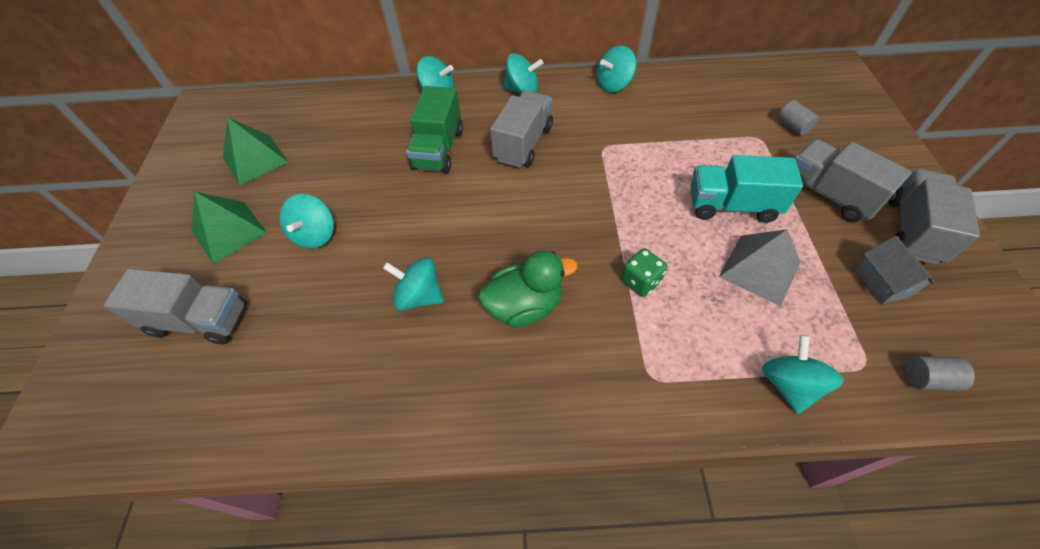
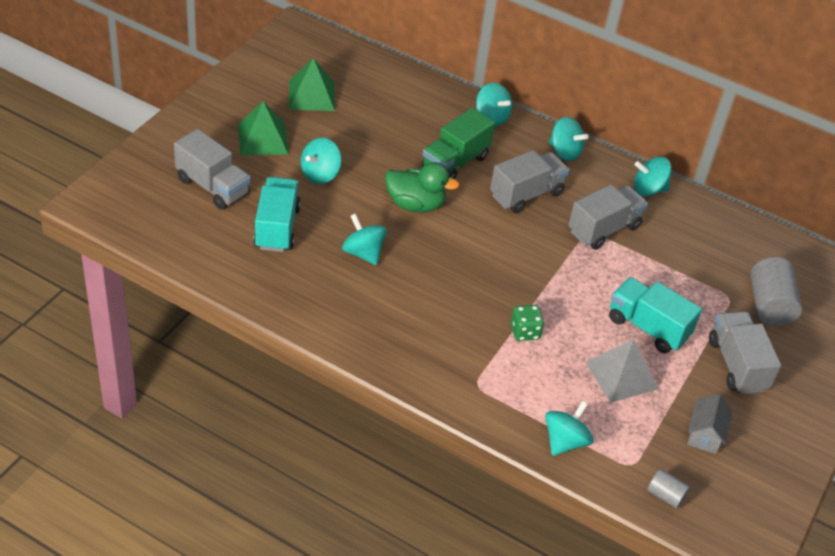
camera: 25 degrees right, 10 degrees down
green duck [478,250,578,327] -> green duck moved to [385,162,459,213]
grey cylinder [778,100,819,136] -> grey cylinder [750,257,802,326], size x1.88
grey truck [888,169,980,265] -> grey truck moved to [568,185,648,250]
none -> turquoise truck [253,177,301,252]

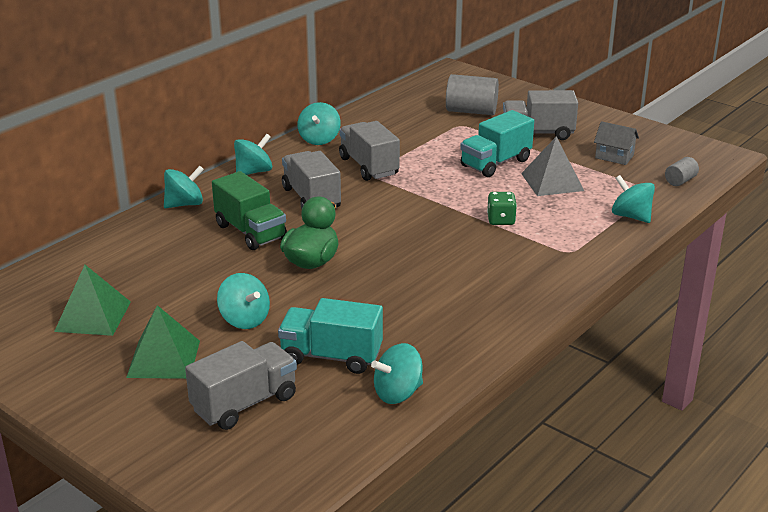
camera: 75 degrees left, 15 degrees down
turquoise spinning top [342,213,387,265] -> turquoise spinning top moved to [371,343,423,404]

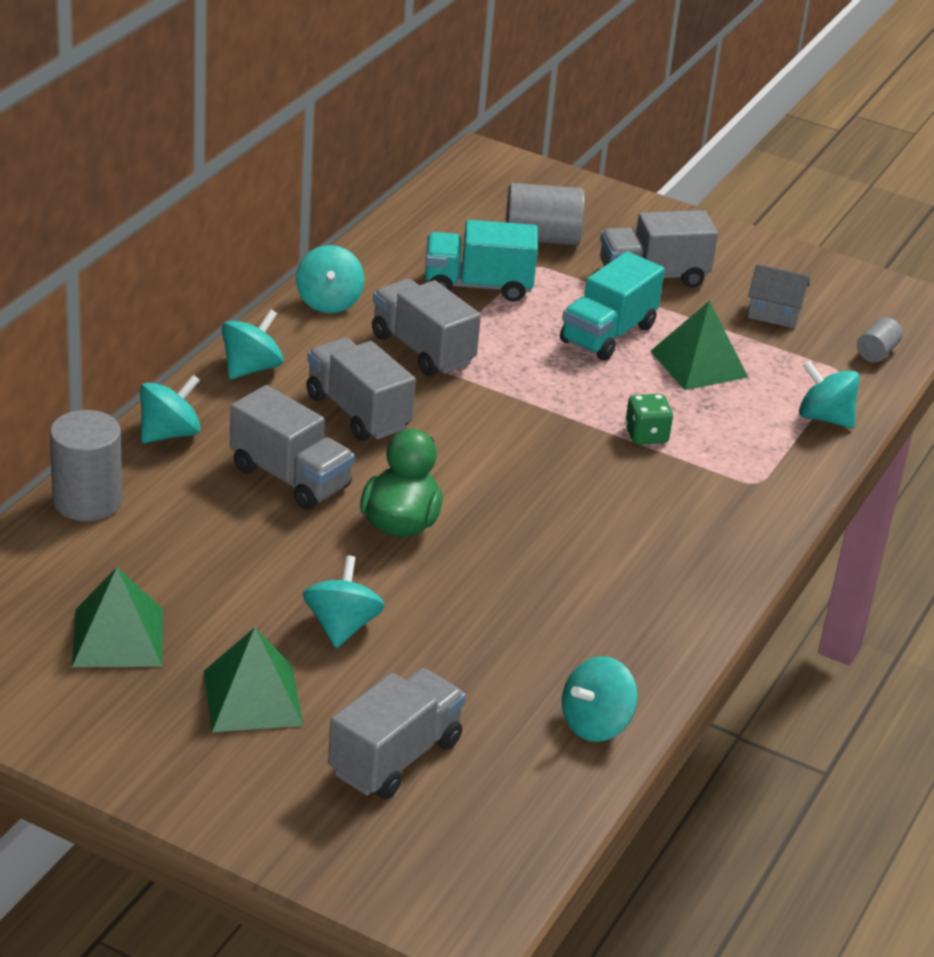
camera: 15 degrees left, 5 degrees up
green truck [212,171,287,250] -> grey truck [230,385,355,510]
turquoise spinning top [217,273,270,329] -> turquoise spinning top turned 120 degrees counterclockwise [303,555,385,648]
turquoise truck [278,298,383,374] -> turquoise truck moved to [425,220,538,302]
grey pyramid [521,136,584,196] -> green pyramid [650,300,748,390]
none -> grey cylinder [50,410,122,521]

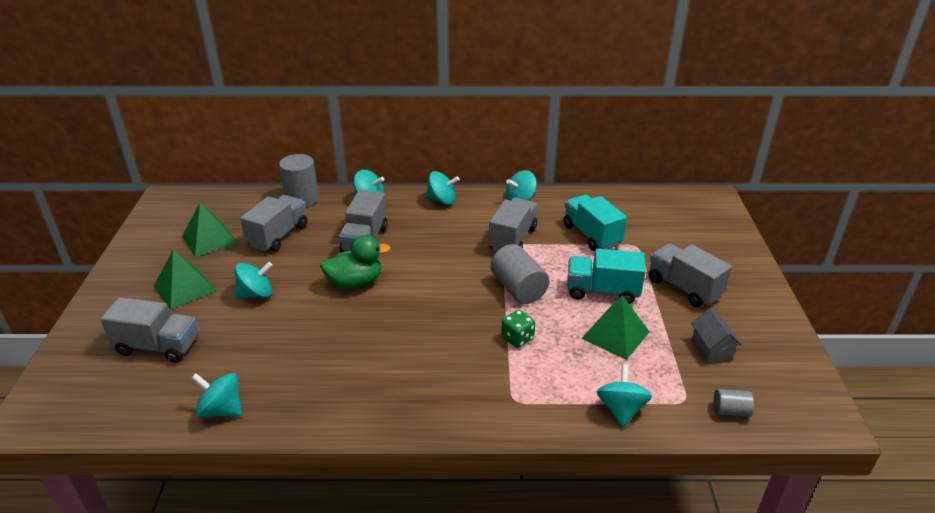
camera: 65 degrees right, 0 degrees up
grey truck [306,338,416,441] -> grey truck moved to [240,195,307,252]
grey cylinder [506,183,585,245] -> grey cylinder moved to [490,244,550,304]

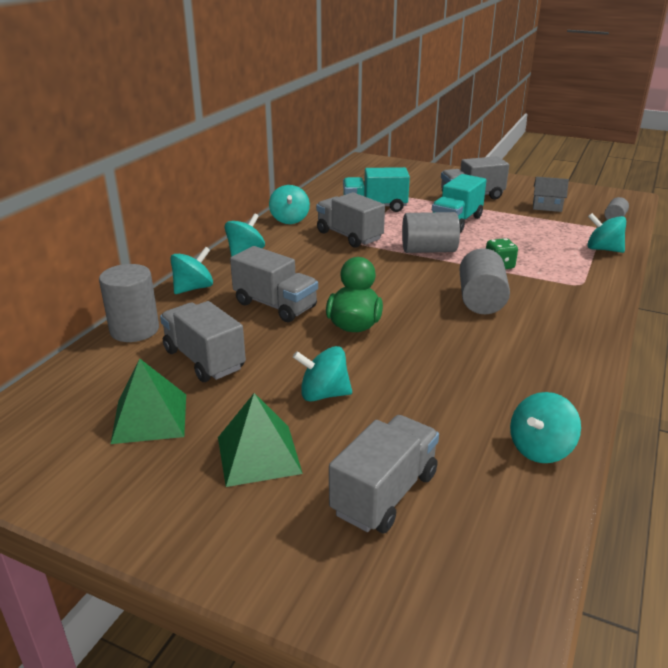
camera: 65 degrees left, 5 degrees down
turquoise spinning top [235,262,273,298] -> turquoise spinning top turned 90 degrees counterclockwise [293,346,352,401]
green pyramid [581,295,650,360] -> none
none -> grey cylinder [459,248,510,314]

